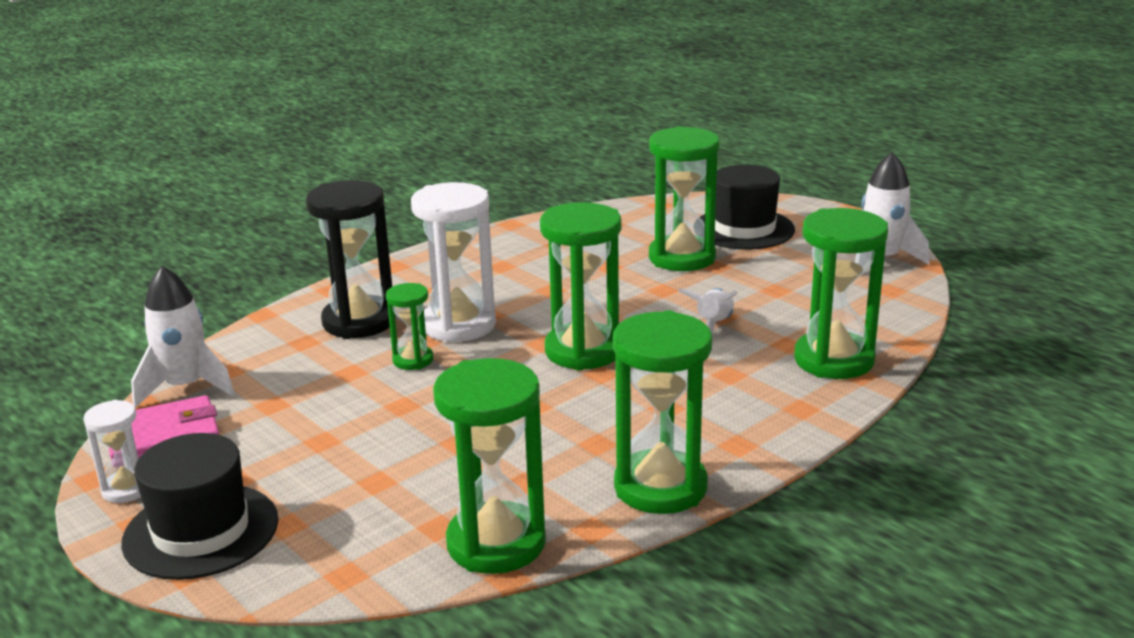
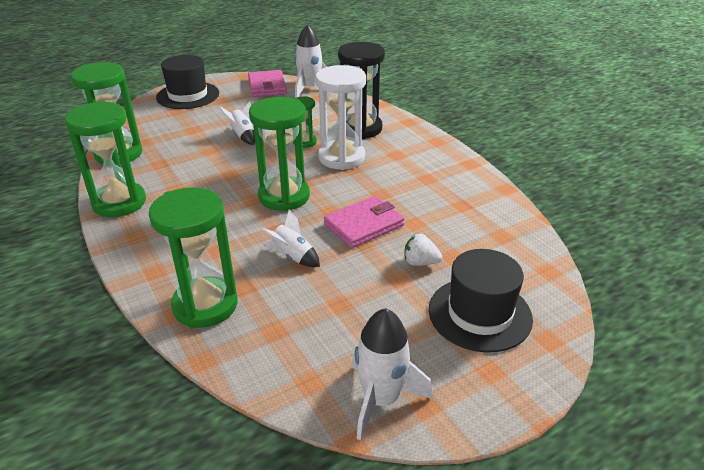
camera: 100 degrees right, 10 degrees up
white hourglass [83,400,141,503] -> none
green hourglass [649,126,720,271] -> white strawberry [404,234,442,266]
none -> white rocket [219,101,255,145]
none -> pink wallet [324,196,405,248]

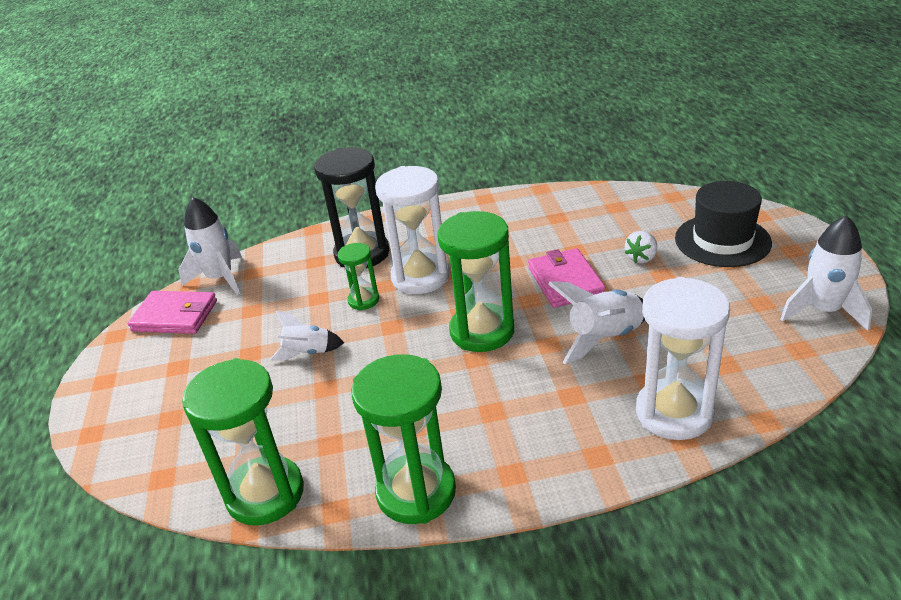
camera: 65 degrees left, 0 degrees up
green hourglass [149,187,237,328] -> white hourglass [636,277,730,440]
black hat [156,55,219,109] -> none
white rocket [261,210,320,267] -> white rocket [548,281,645,364], size x1.57

